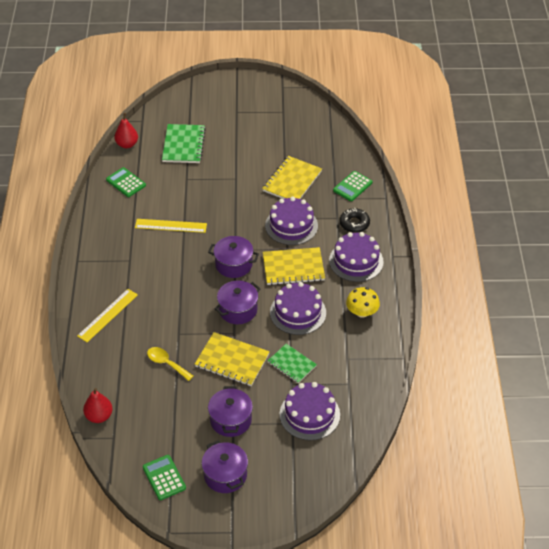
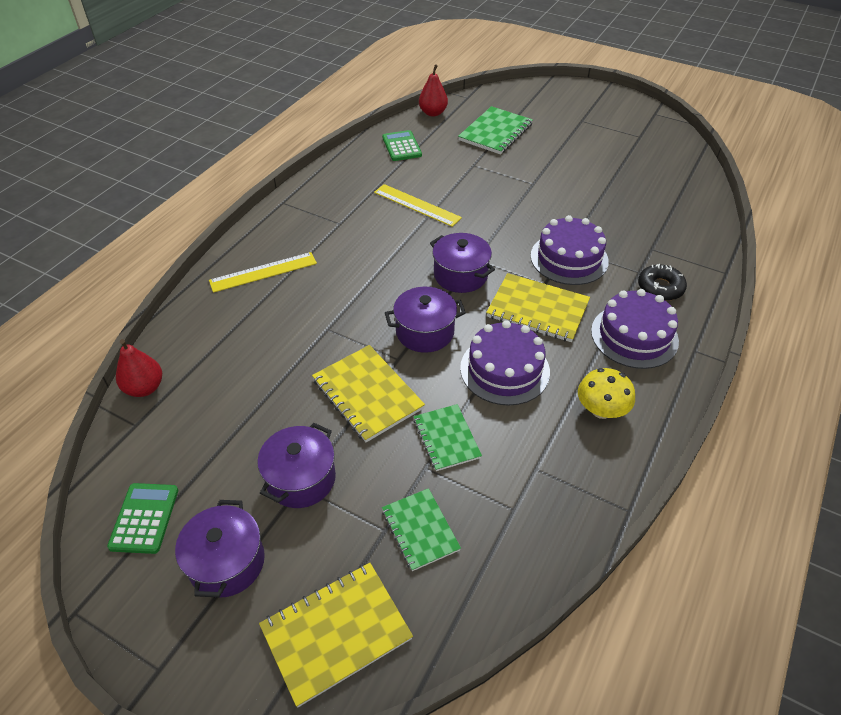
camera: 30 degrees right, 0 degrees up
yellow spoon [147,347,193,381] -> none
yellow notebook [262,156,322,199] -> yellow notebook moved to [259,563,413,707]
purple cake [280,382,340,440] -> green notebook [382,488,461,571]
green calculator [333,171,372,201] -> none

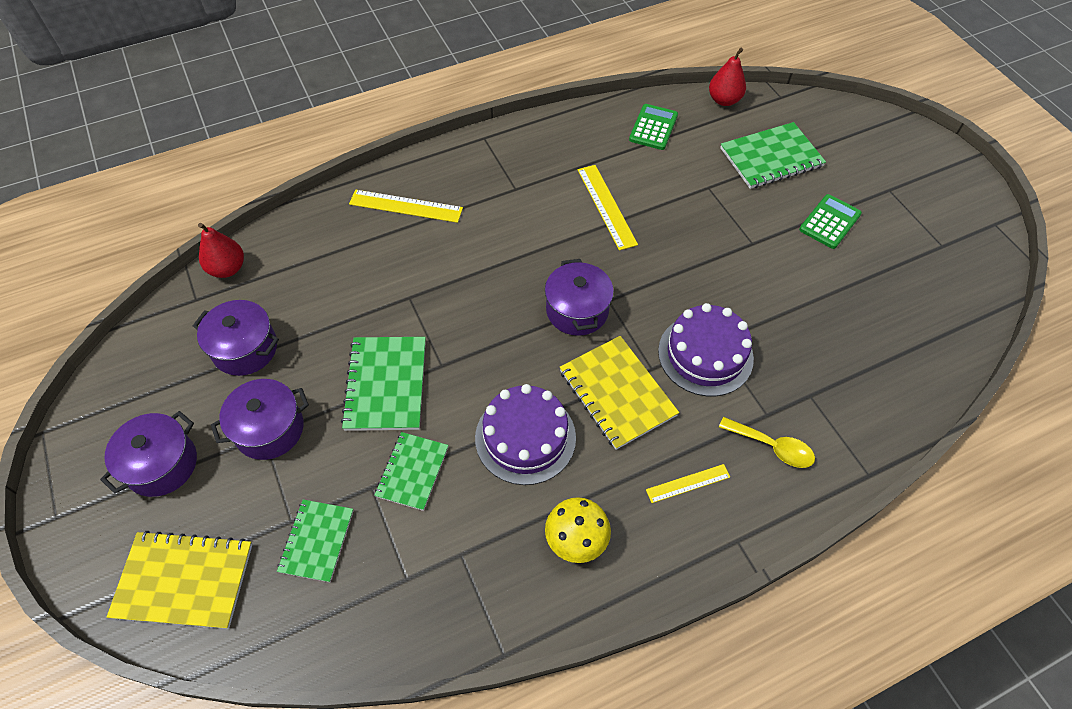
camera: 35 degrees right, 10 degrees up
green calculator [107,483,178,554] -> green calculator moved to [799,194,862,249]
yellow notebook [312,345,425,442] -> green notebook [341,337,426,431]
purple pot [385,287,466,353] -> purple pot moved to [193,300,279,376]
purple cake [591,289,679,369] -> yellow ruler [646,464,730,503]
black donut [638,264,687,301] -> yellow spoon [719,417,815,468]

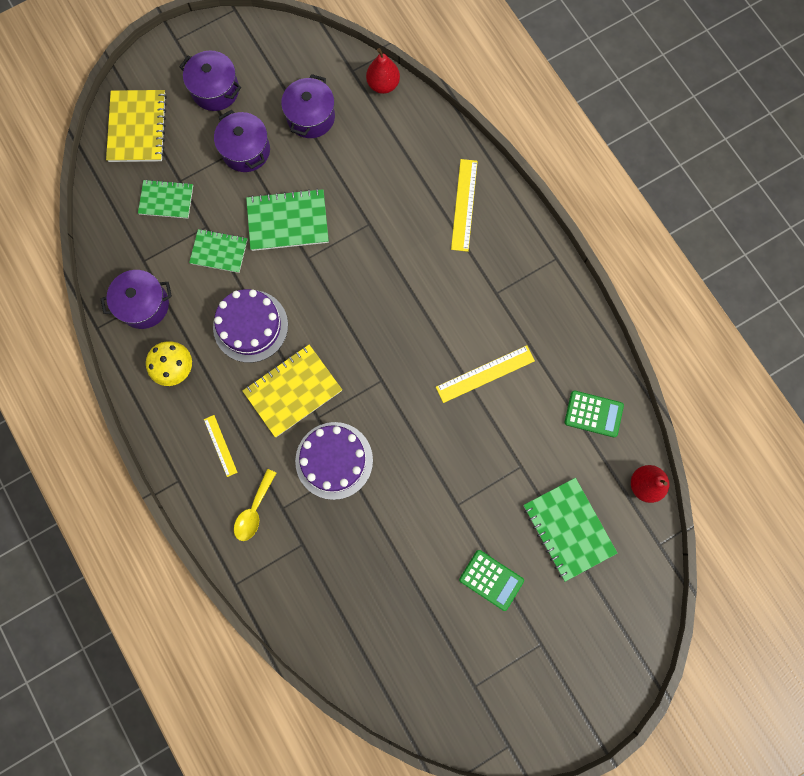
camera: 85 degrees right, 20 degrees up
purple pot [545,259,614,336] -> purple pot moved to [101,270,172,329]

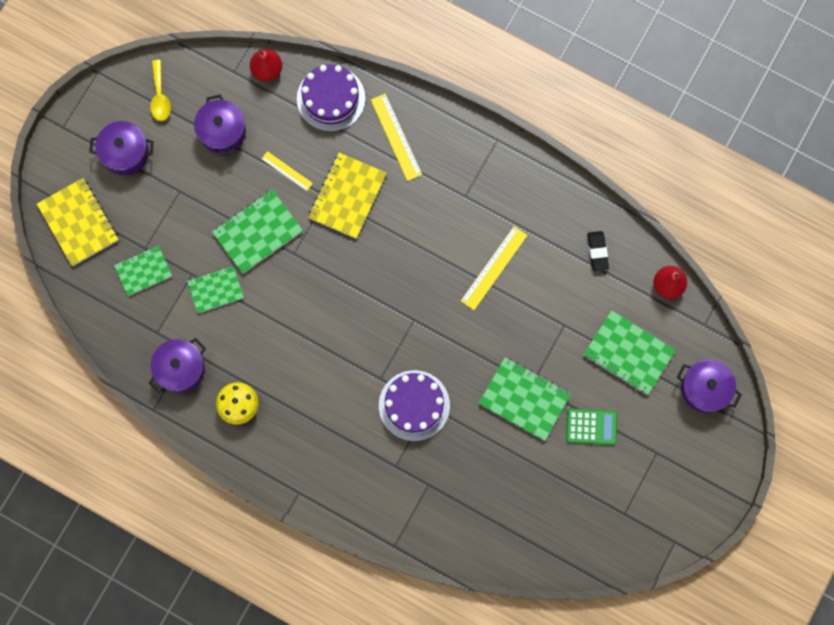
camera: 30 degrees left, 0 degrees up
yellow ruler [204,415,238,477] -> yellow ruler moved to [262,151,313,191]
purple cake [213,289,288,363] -> purple cake moved to [297,64,365,132]
purple pot [214,110,270,172] -> purple pot moved to [677,359,742,413]
yellow spoon [234,469,276,541] -> yellow spoon moved to [150,60,171,121]
yellow notebook [243,345,342,437] -> yellow notebook moved to [308,153,387,239]
green calculator [564,390,624,437] -> black eraser [587,231,609,271]
none -> green notebook [478,357,571,441]

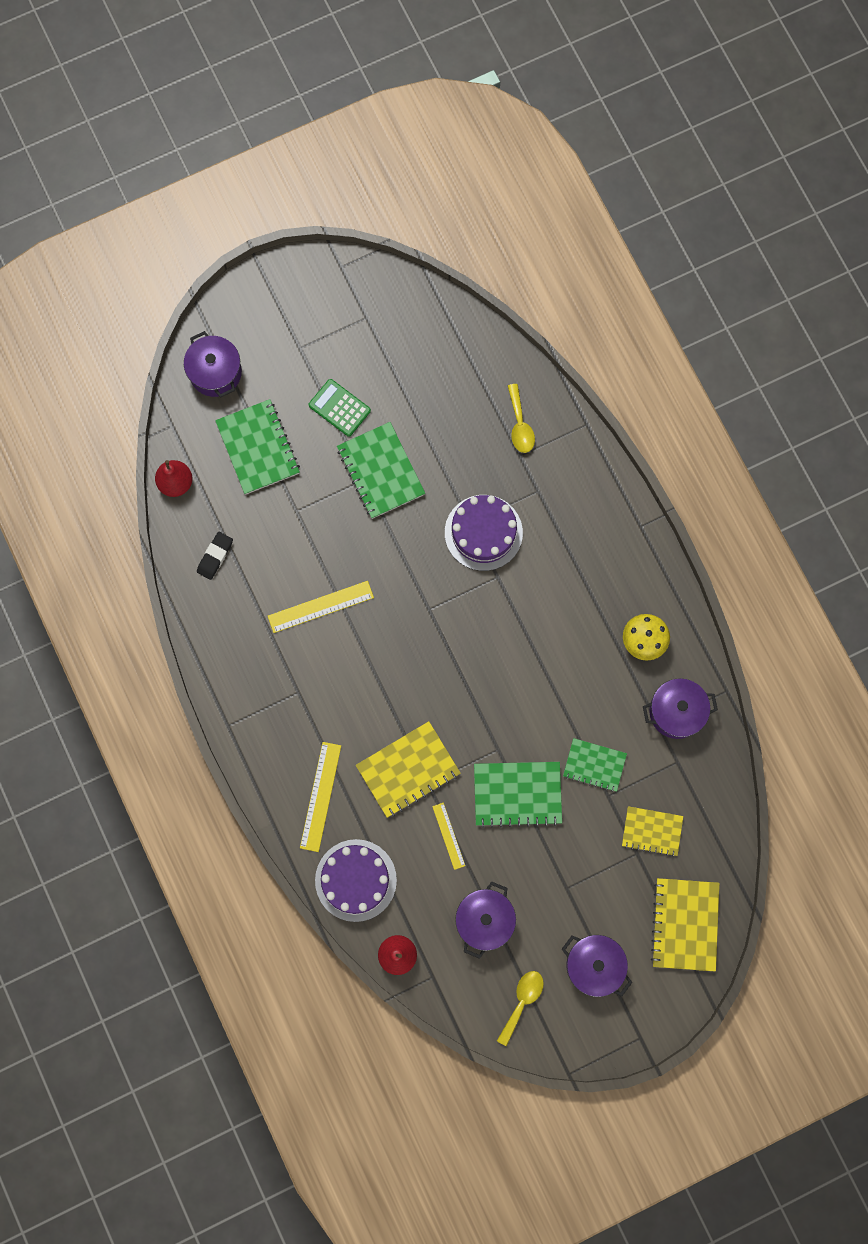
camera: 145 degrees left, 0 degrees up
green notebook [114,245,172,296] -> yellow notebook [622,806,683,857]
none -> yellow spoon [508,384,535,453]

